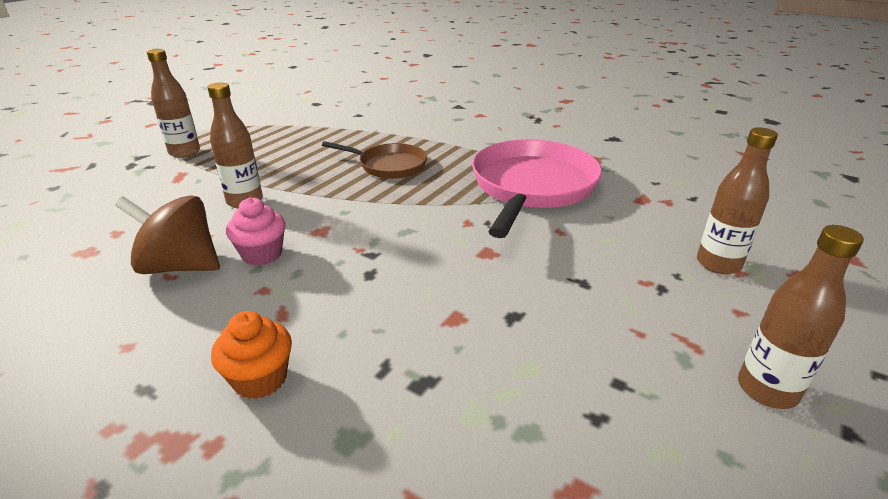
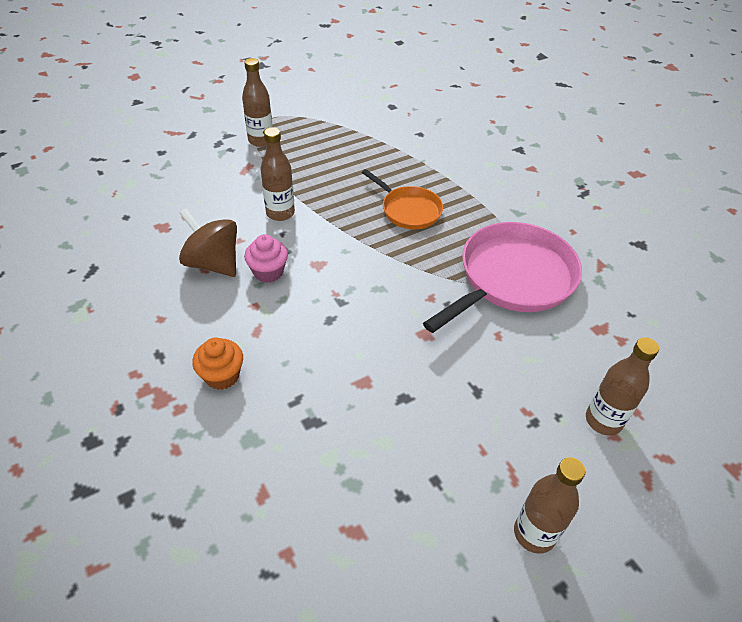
camera: 25 degrees right, 15 degrees up
brown pan [322,141,427,179] -> orange pan [362,169,443,229]

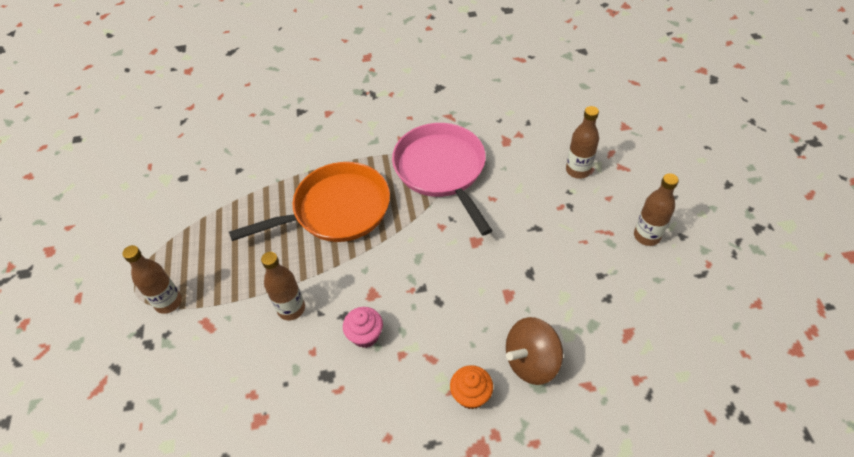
camera: 65 degrees left, 5 degrees up
brown spinning top [179,208,237,277] -> brown spinning top moved to [506,317,563,385]
orange pan [362,169,443,229] -> orange pan [229,162,390,242], size x1.78

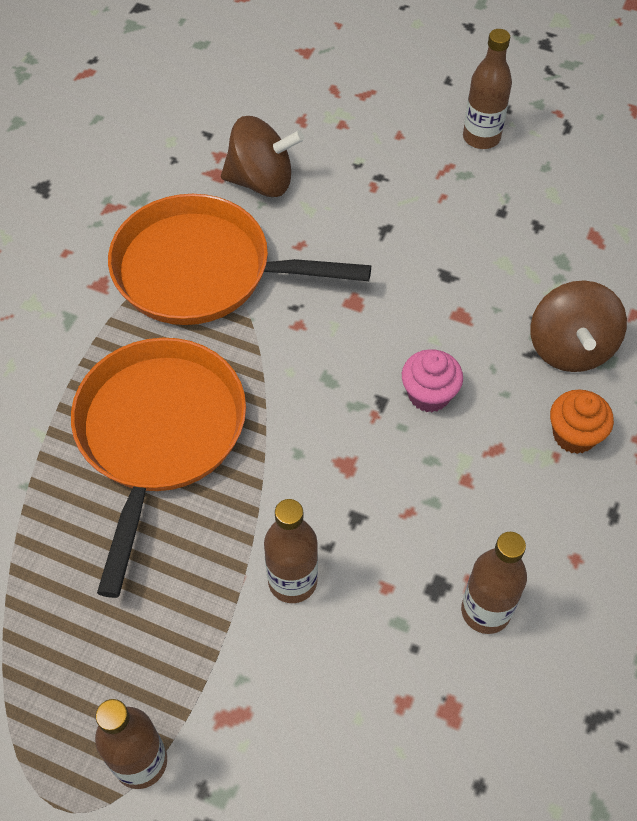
camera: 60 degrees left, 5 degrees up
pink cupcake [343,307,383,348] -> pink cupcake moved to [402,349,463,412]
pink pan [392,123,493,235] -> orange pan [108,194,371,325]
brown bottle [566,106,599,179] -> brown bottle moved to [461,532,527,634]
none -> brown spinning top [221,116,304,197]

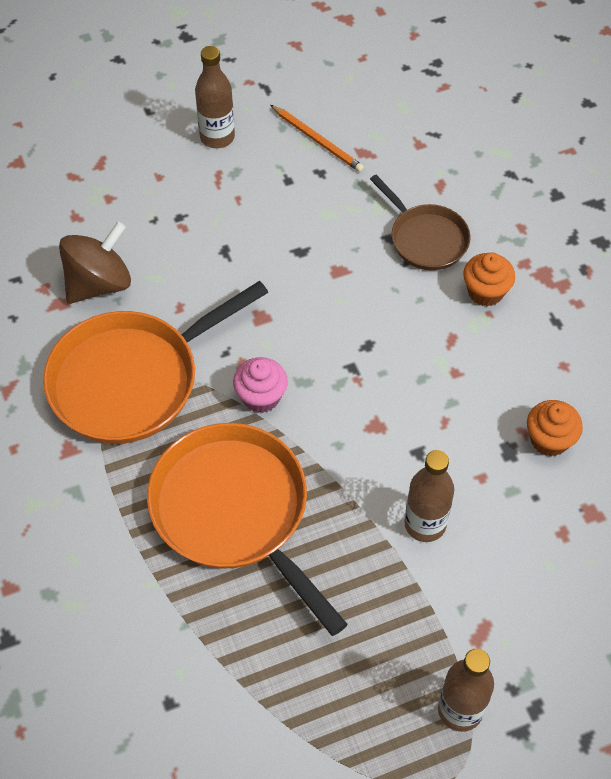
camera: 45 degrees left, 0 degrees up
pink cupcake [402,349,463,412] -> pink cupcake moved to [233,357,288,413]
brown bottle [461,532,527,634] -> orange cupcake [527,400,583,457]
brown spinning top [530,281,627,372] -> brown pan [370,175,471,270]
none -> orange pencil [271,105,364,172]

